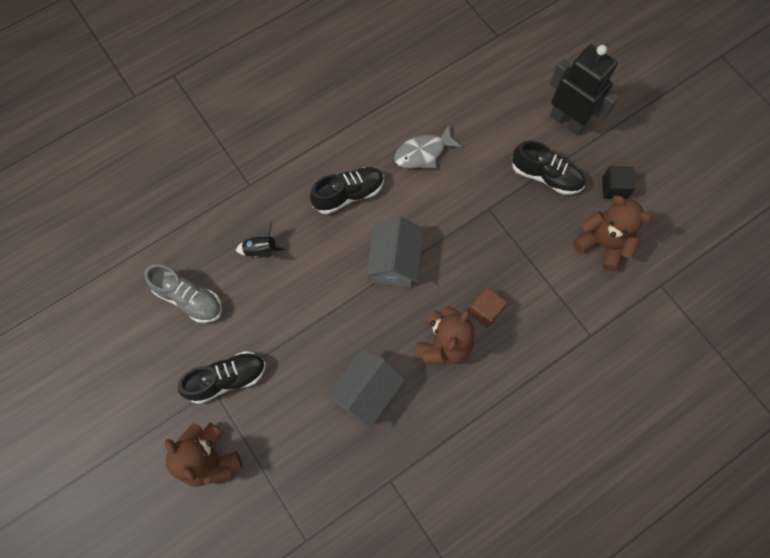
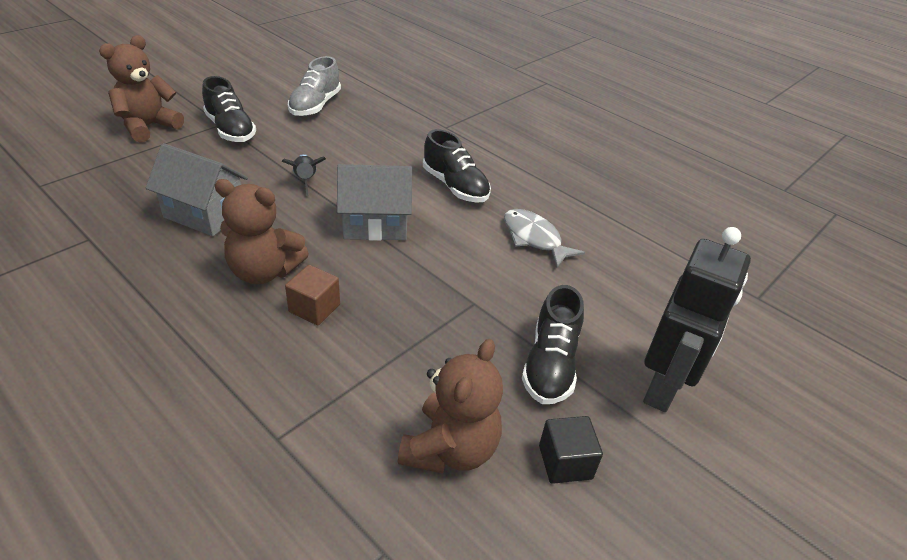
camera: 75 degrees right, 30 degrees down
black rocket [236,223,287,257] -> black rocket moved to [282,154,326,196]

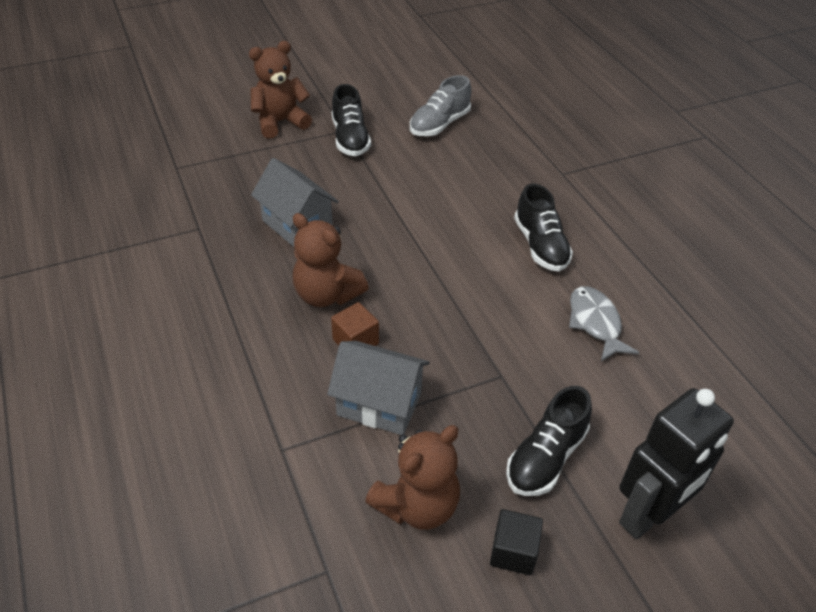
camera: 25 degrees right, 5 degrees up
black rocket [282,154,326,196] -> none
grey house [337,164,412,241] -> grey house moved to [327,341,430,435]

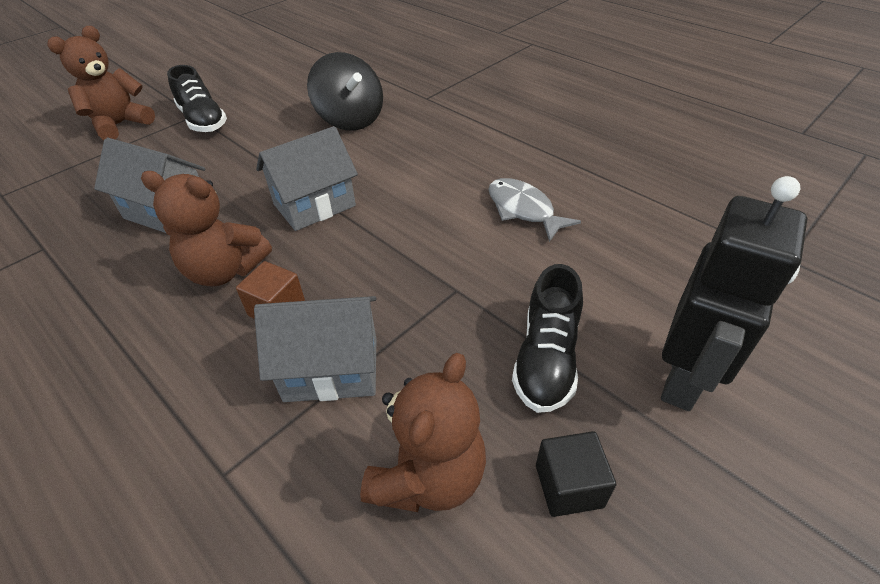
camera: 20 degrees left, 0 degrees up
grey shoe [410,75,471,136] -> none
black shoe [514,184,573,271] -> none
none -> grey house [256,126,358,231]
none -> black spinning top [307,52,383,131]

